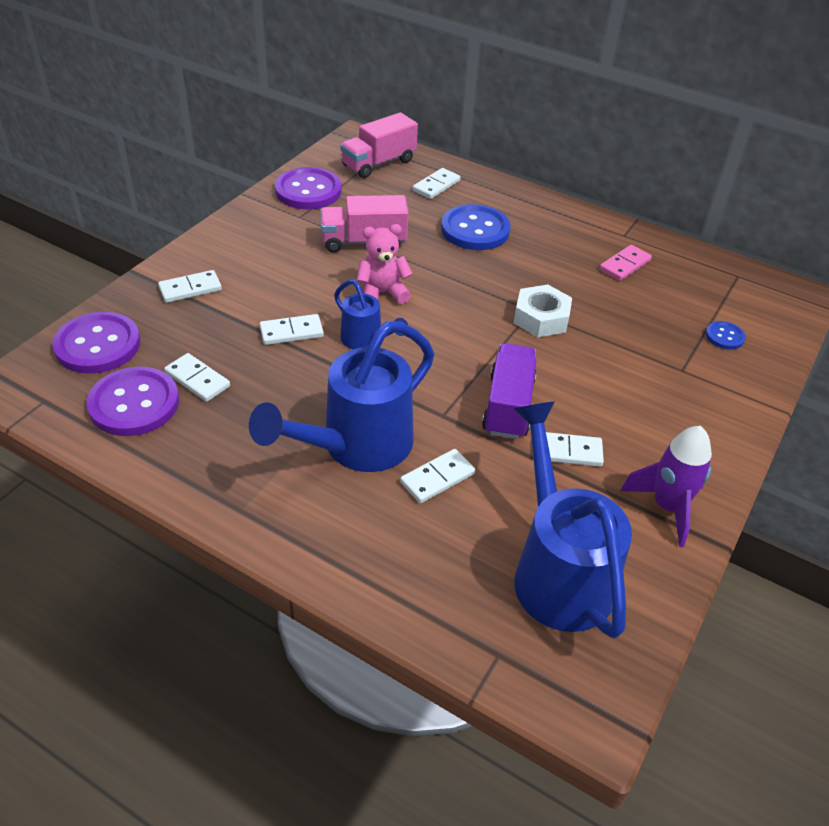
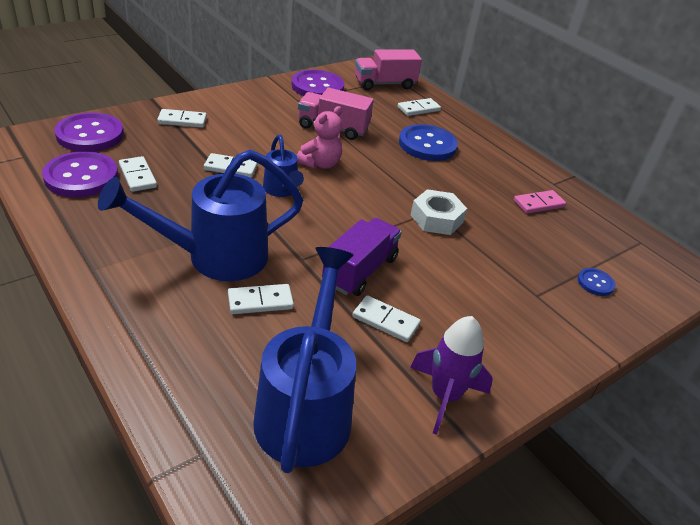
camera: 20 degrees right, 5 degrees down
pink teddy bear [357,224,413,304] -> pink teddy bear turned 120 degrees clockwise [296,106,342,169]

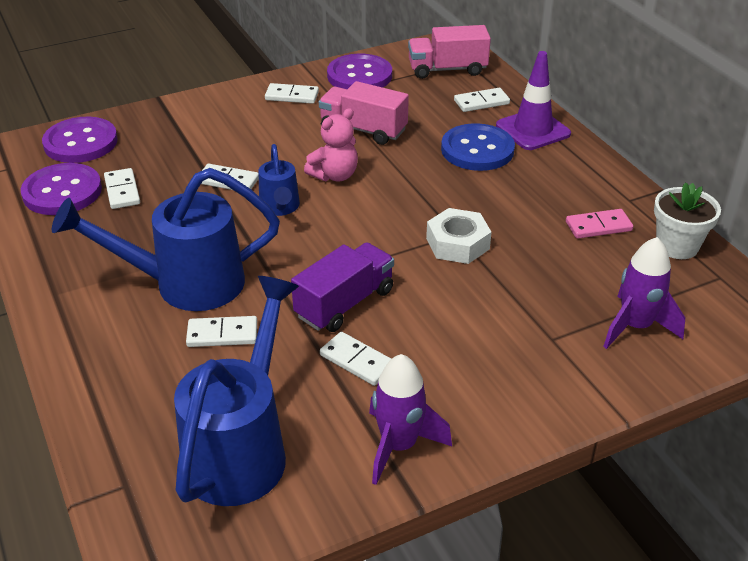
camera: 15 degrees right, 0 degrees up
white domino [157,109,207,128] -> white domino moved to [265,83,319,104]
blue button [577,268,616,296] -> purple rocket [603,237,685,349]
none -> purple traffic cone [496,51,571,150]
none -> white flower pot [654,182,721,259]

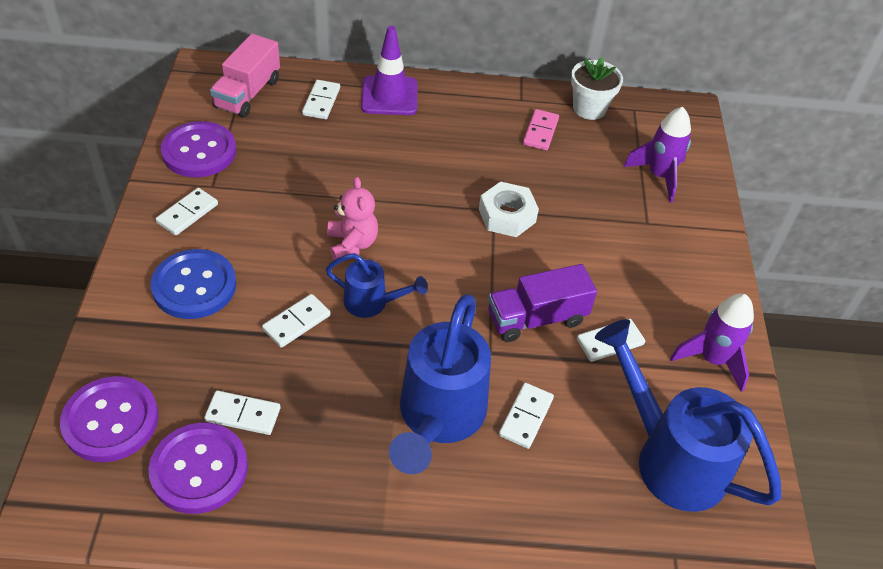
camera: 65 degrees left, 10 degrees up
purple truck [291,242,394,332] -> purple truck turned 90 degrees counterclockwise [488,264,597,342]
pink truck [319,81,409,145] -> none
blue button [441,123,515,171] -> blue button moved to [151,249,236,319]

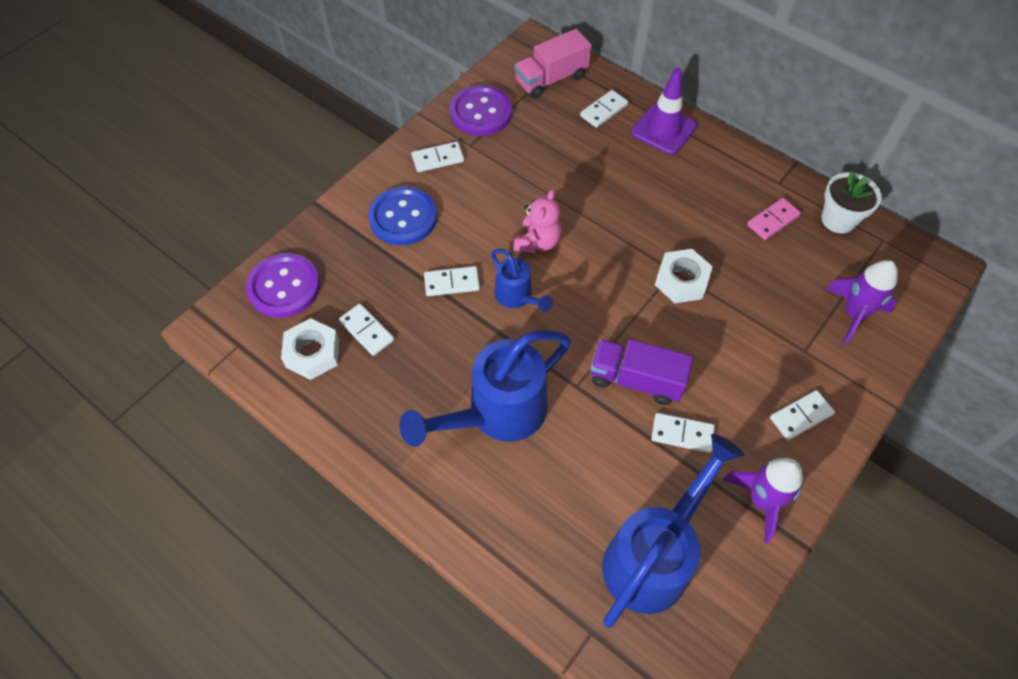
camera: 40 degrees right, 10 degrees up
purple button [149,423,248,514] -> white nut [281,318,339,380]
white domino [499,383,554,449] -> white domino moved to [770,390,835,440]
blue watering can [595,319,781,512] -> blue watering can turned 45 degrees clockwise [602,434,744,628]

